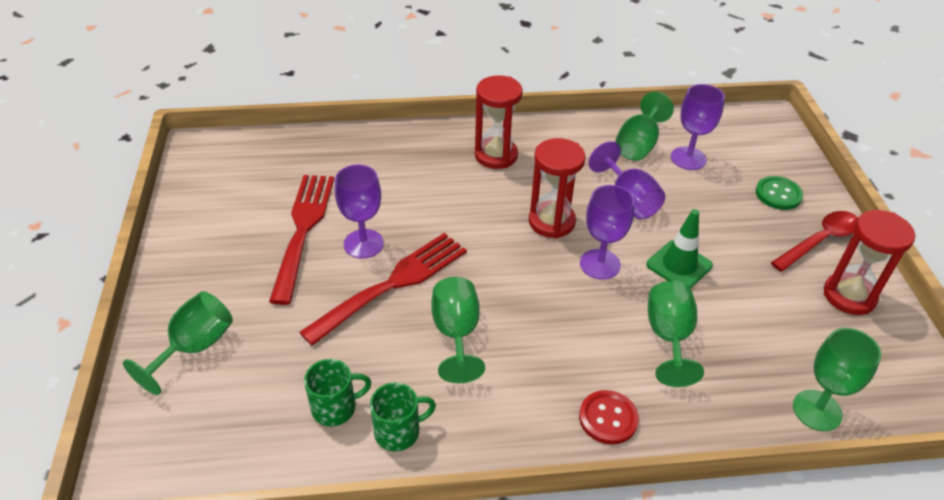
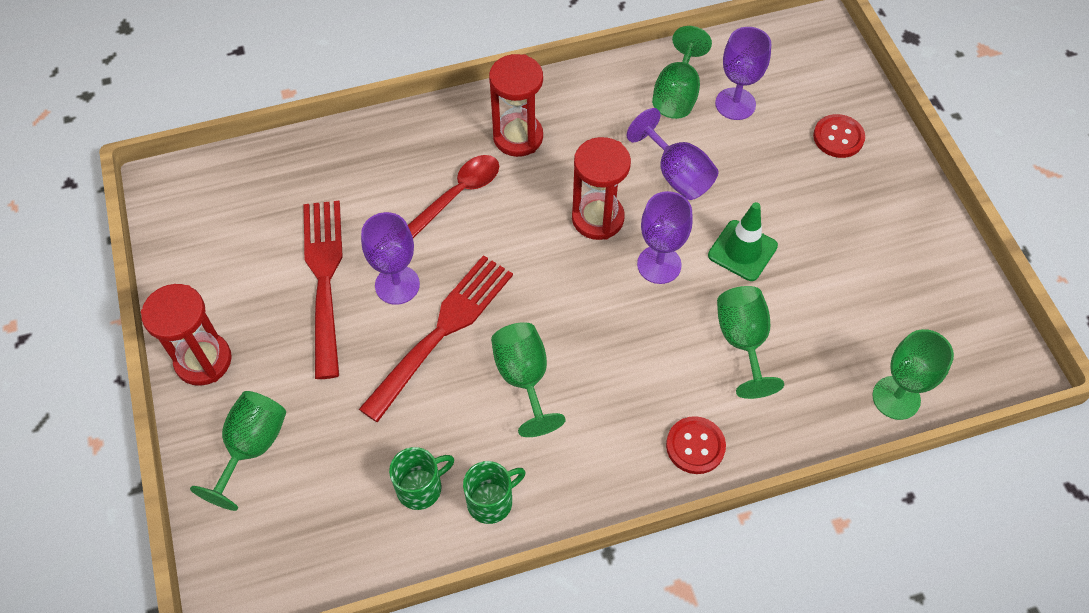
camera: 10 degrees left, 15 degrees up
green button [756,176,803,210] -> red button [813,114,865,158]
red spoon [771,211,858,272] -> red spoon moved to [408,155,499,238]
red hourglass [824,210,915,315] -> red hourglass moved to [141,284,232,386]

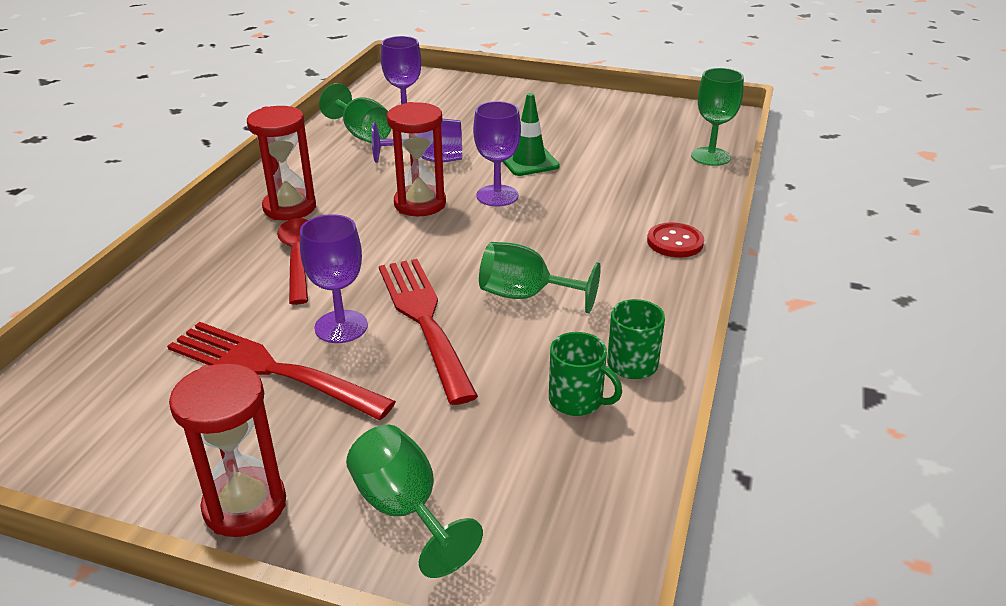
camera: 55 degrees left, 25 degrees down
green mug [389,447,454,510] -> green mug turned 120 degrees clockwise [549,332,622,416]
green goblet [717,286,784,399] -> none
red button [813,114,865,158] -> none

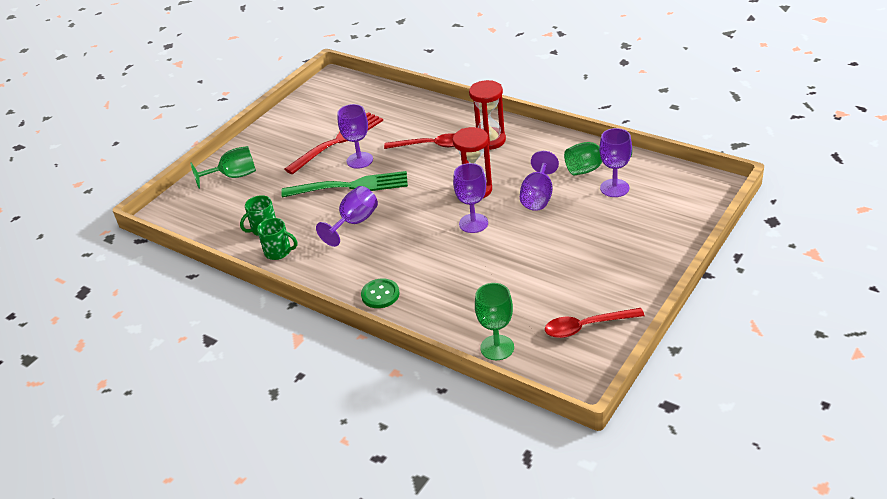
camera: 110 degrees right, 5 degrees up
red hourglass [169,363,286,537] -> none
red fork [379,259,478,405] -> green fork [281,171,408,198]
green goblet [479,242,601,313] -> purple goblet [316,186,378,247]
green traffic cone [503,93,560,176] -> none
red button [647,222,704,258] -> green button [361,278,400,308]
none -> red spoon [545,308,645,338]

